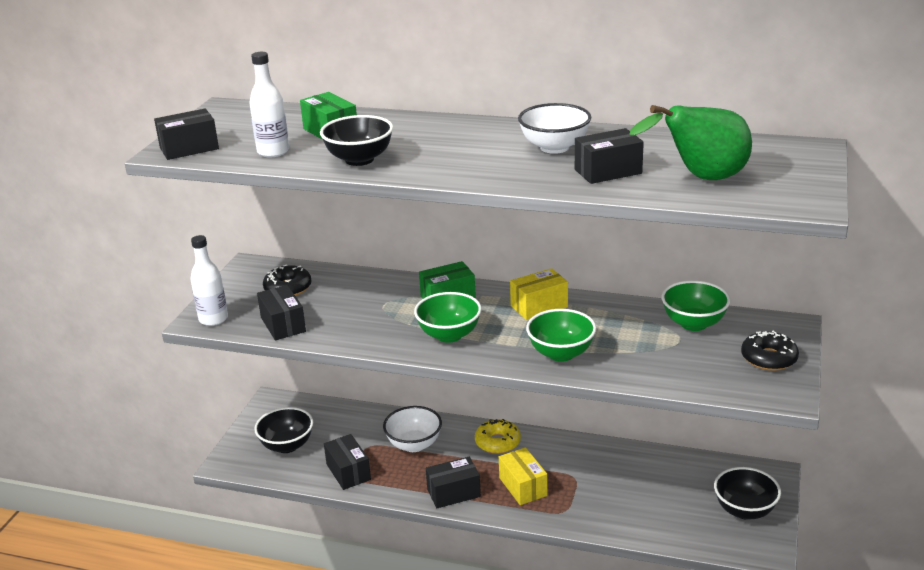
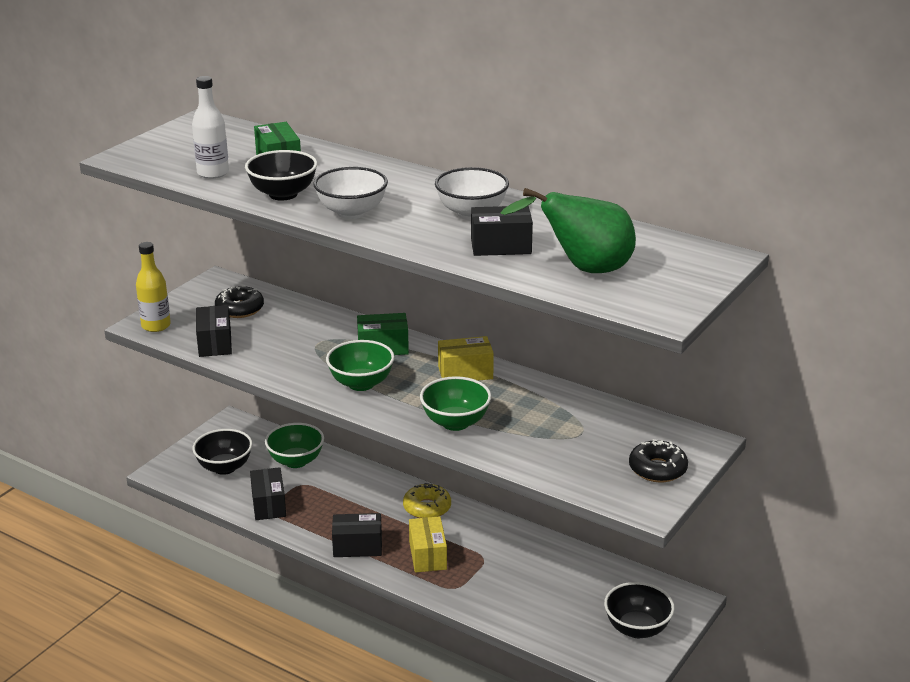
camera: 15 degrees right, 0 degrees up
black box [154,108,219,160] -> none
white bottle [190,235,228,326] -> yellow bottle [136,242,171,332]
white bowl [383,406,442,452] -> white bowl moved to [313,167,388,219]
green bowl [661,280,731,331] -> green bowl moved to [265,423,324,468]

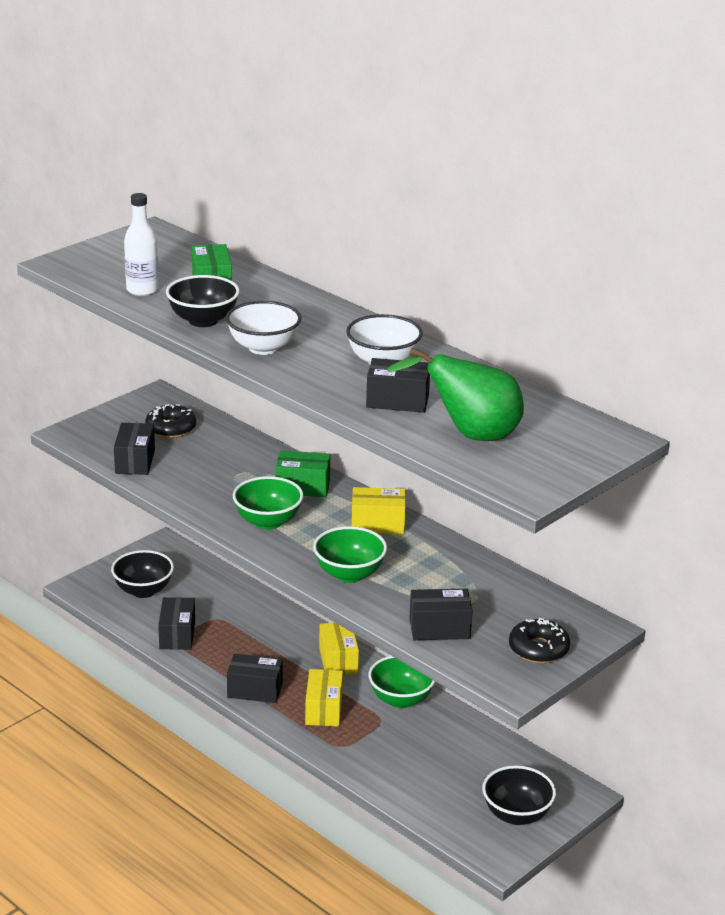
camera: 10 degrees right, 0 degrees up
yellow bottle [136,242,171,332] -> none
green bowl [265,423,324,468] -> green bowl moved to [369,656,435,708]
yellow donut [403,483,451,518] -> yellow box [319,622,359,676]
none -> black box [410,589,473,640]

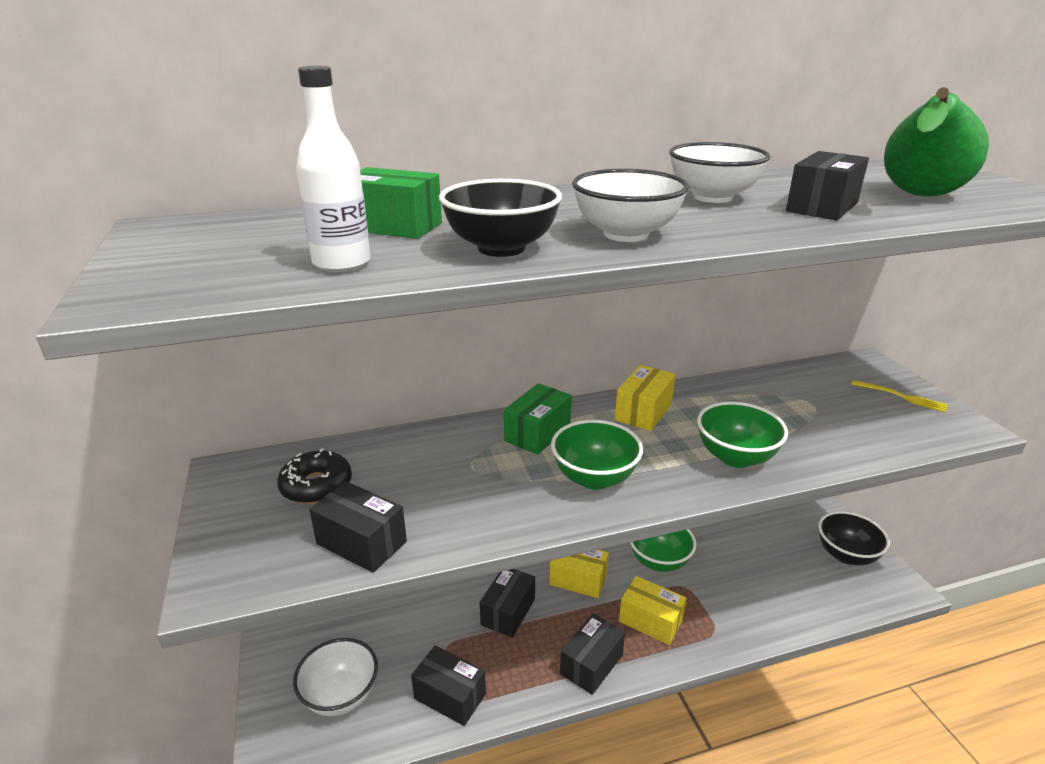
camera: 60 degrees left, 0 degrees up
black bowl [111,550,174,598] -> white bowl [293,638,378,716]
black box [410,589,473,640] -> black box moved to [480,569,535,638]
black donut [509,618,570,663] -> yellow fork [851,380,948,413]

